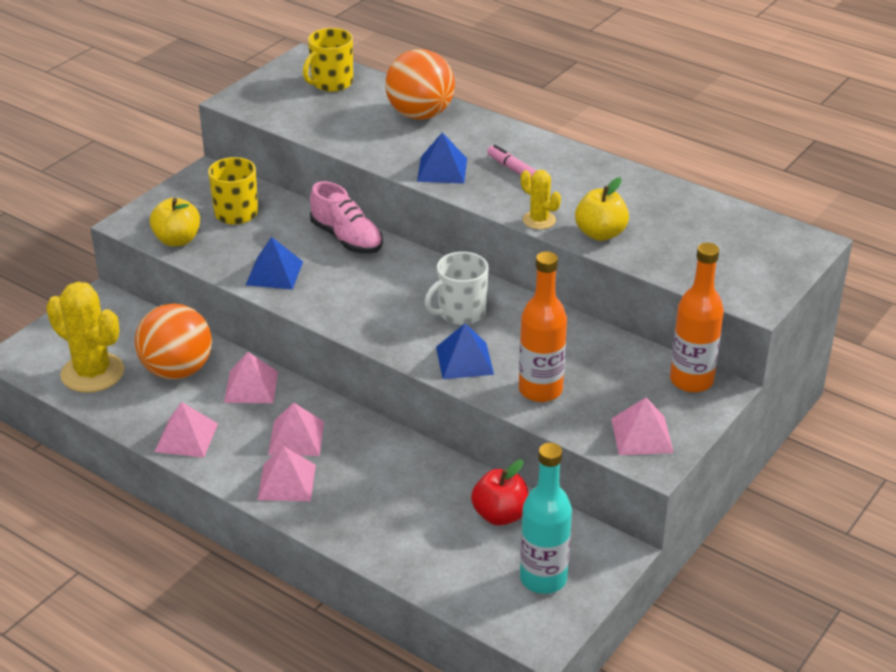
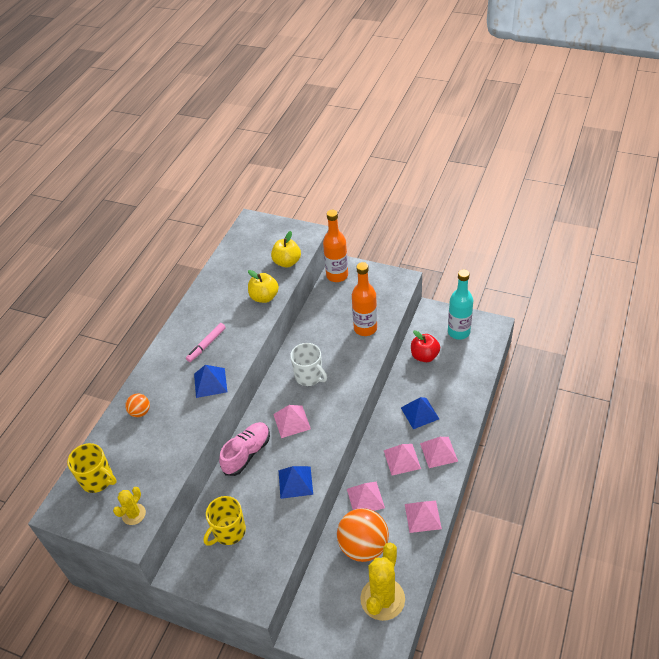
camera: 100 degrees left, 10 degrees up
yellow apple [150,198,200,247] -> yellow apple moved to [271,231,301,268]
orange ball [385,49,455,120] -> orange ball [125,394,150,417], size x0.48
blue pyramid [436,323,494,379] -> blue pyramid moved to [401,397,439,429]
yellow cactus [521,170,561,229] -> yellow cactus moved to [113,487,146,525]
pink pyramid [611,398,674,455] -> pink pyramid moved to [273,405,311,438]

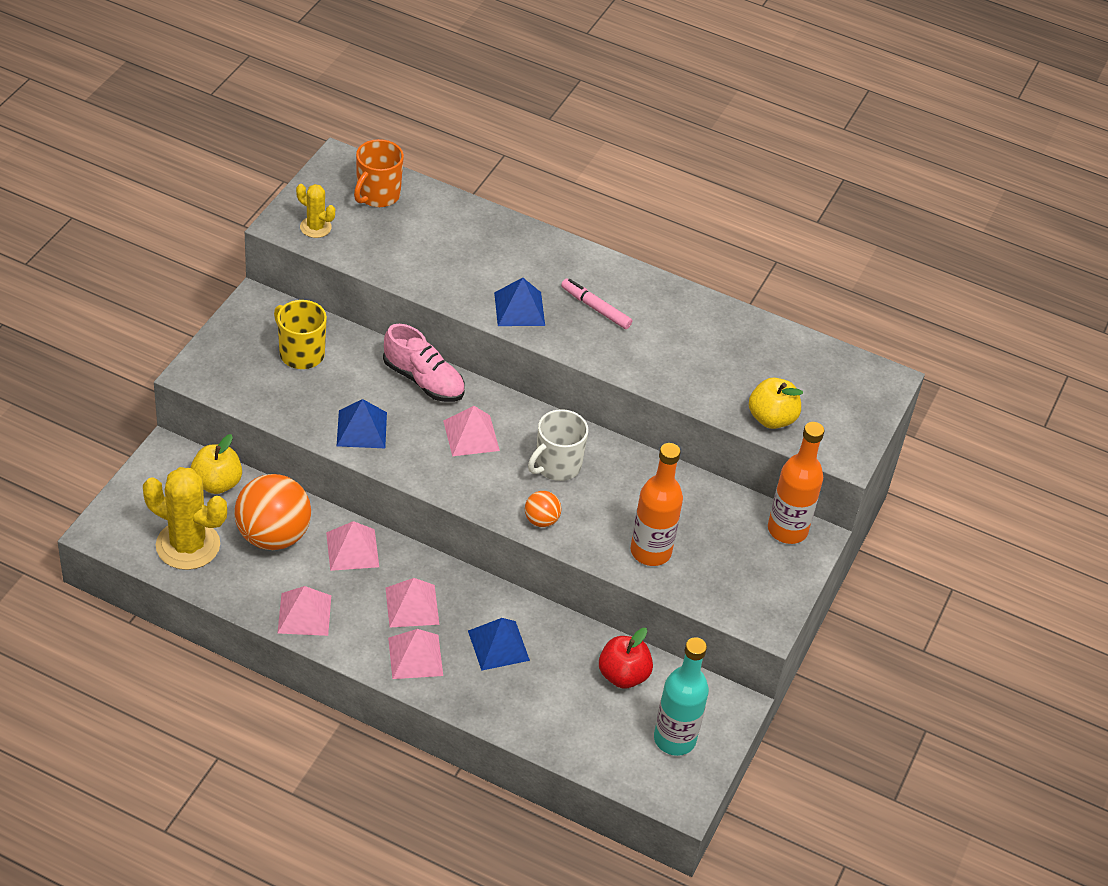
camera: 85 degrees right, 0 degrees up
yellow mug [67,443,117,493] -> orange mug [354,139,404,207]
orange ball [125,394,150,417] -> orange ball moved to [525,491,561,527]
yellow apple [248,270,279,303] -> yellow apple moved to [190,434,242,494]

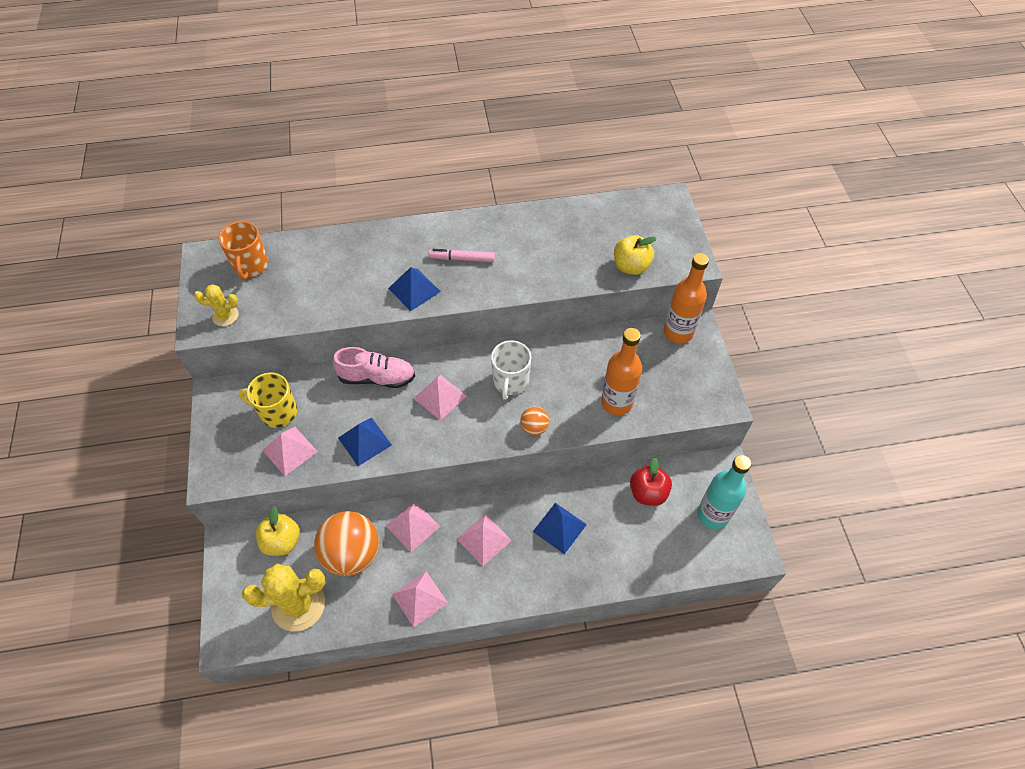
camera: 30 degrees left, 10 degrees up
pink pyramid [388,629,443,679] -> pink pyramid moved to [262,427,318,476]

